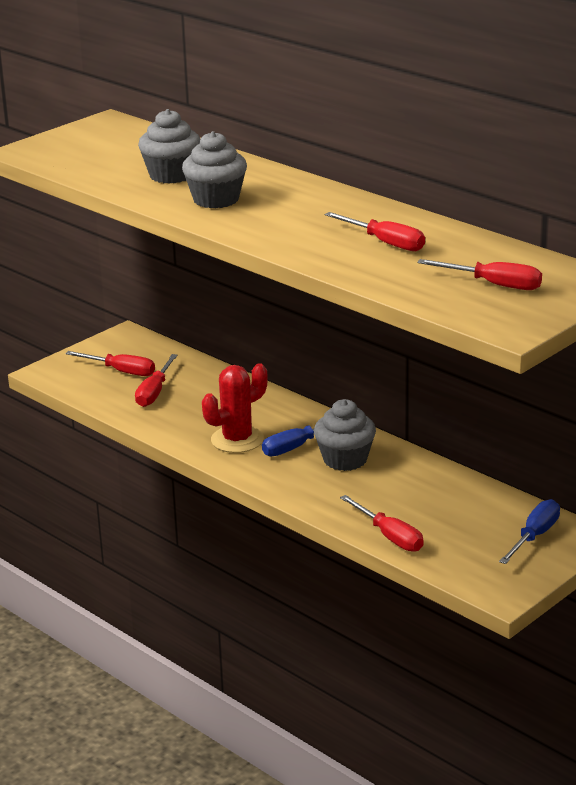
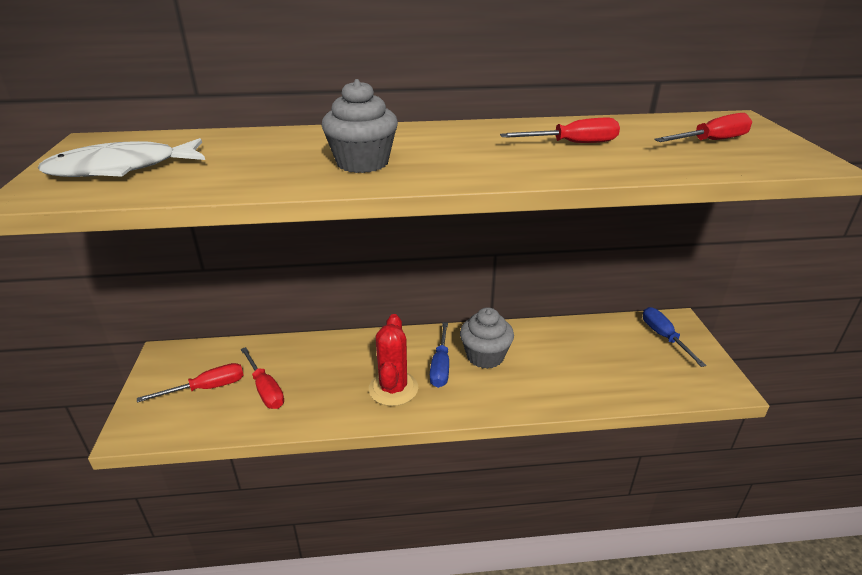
camera: 50 degrees left, 5 degrees up
grey cupcake [138,109,200,184] -> none
red screwdriver [340,495,424,552] -> none
none -> white fish [38,138,205,177]

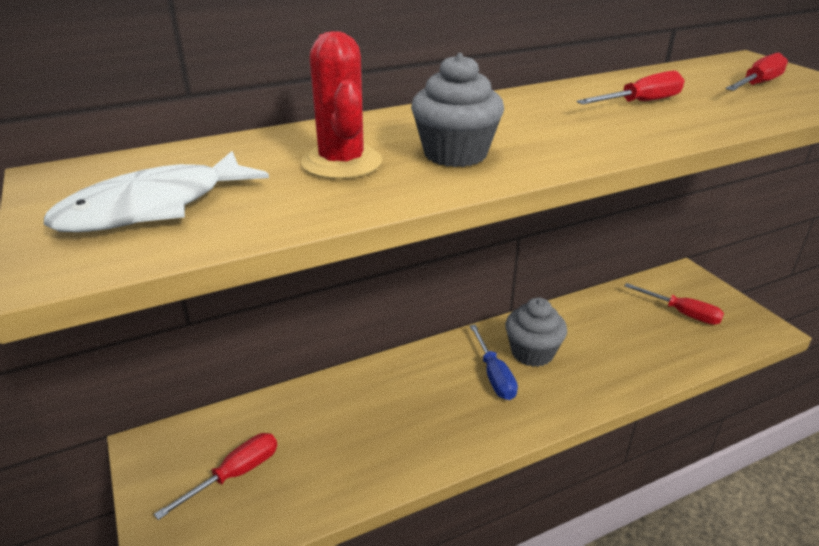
camera: 20 degrees left, 0 degrees up
red screwdriver [241,347,284,409] -> red screwdriver moved to [624,283,724,325]
red cactus [369,314,418,406] -> red cactus moved to [301,31,382,179]
blue screwdriver [643,307,706,367] -> none

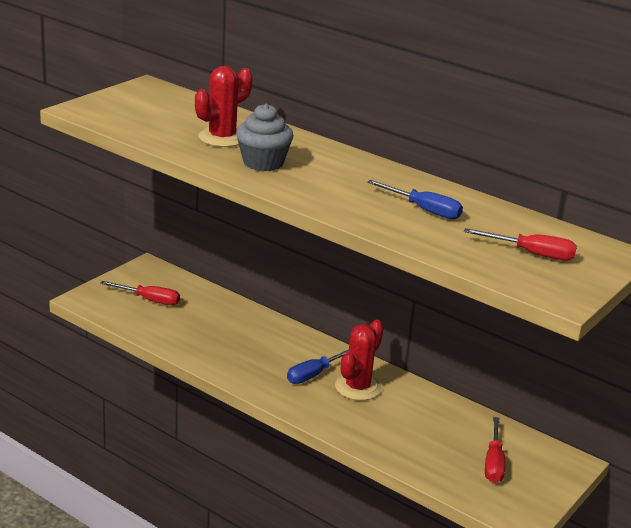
camera: 60 degrees right, 5 degrees down
white fish [44,151,269,232] -> none
grey cupcake [505,298,567,367] -> red cactus [335,320,384,401]
red screwdriver [577,71,685,104] -> blue screwdriver [367,180,463,219]

